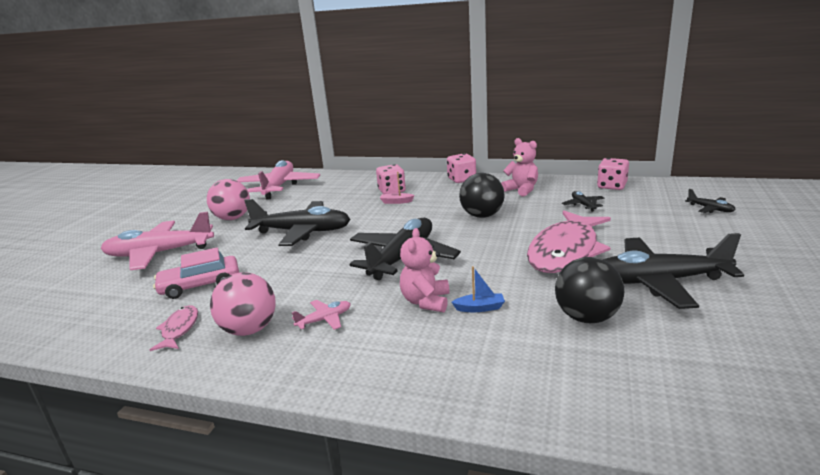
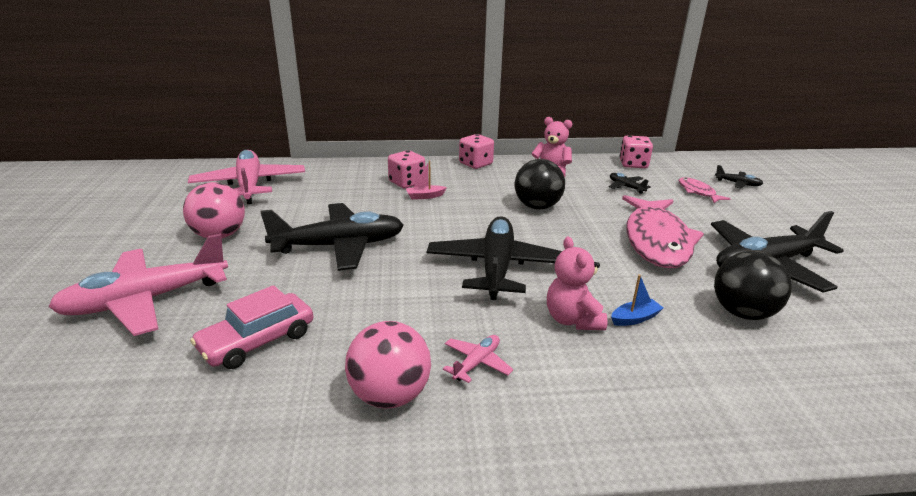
camera: 25 degrees left, 5 degrees up
pink fish [150,305,198,351] -> pink fish moved to [679,177,730,203]

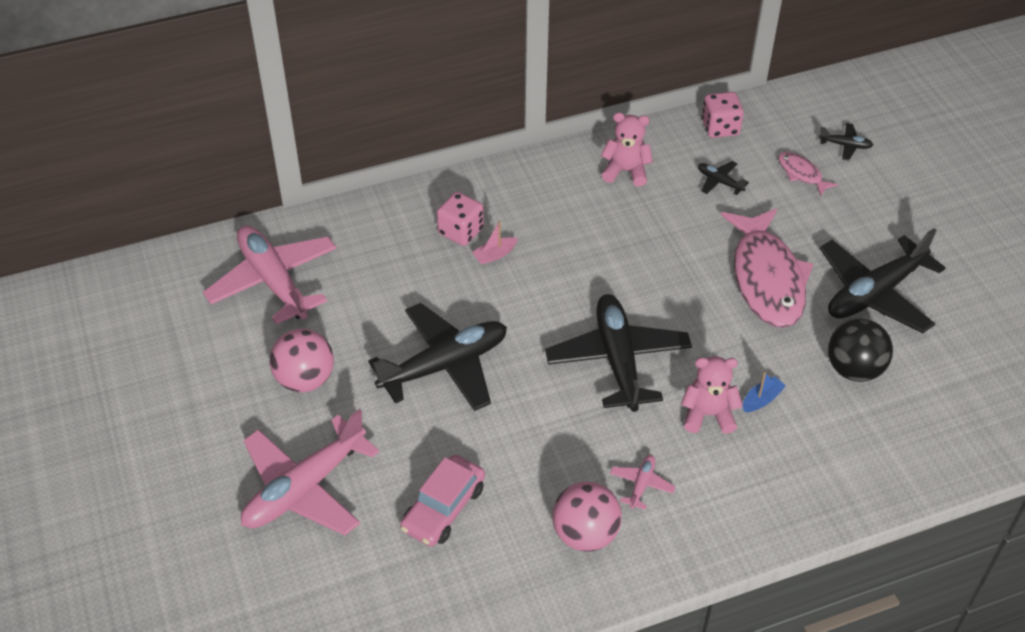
camera: 15 degrees left, 20 degrees up
pink dice [459,134,494,169] -> none
black ball [515,159,565,210] -> none
pink teddy bear [547,237,607,330] -> pink teddy bear turned 120 degrees clockwise [681,356,743,434]

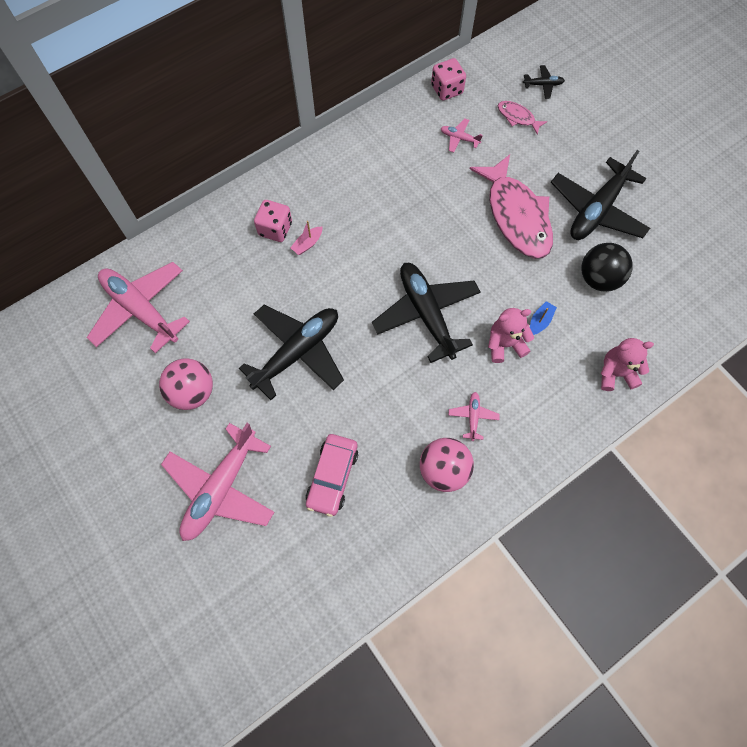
camera: 15 degrees left, 20 degrees up
pink teddy bear [601,112,653,187] -> pink teddy bear moved to [601,338,654,391]
black plane [698,161,749,195] -> pink plane [441,118,483,153]

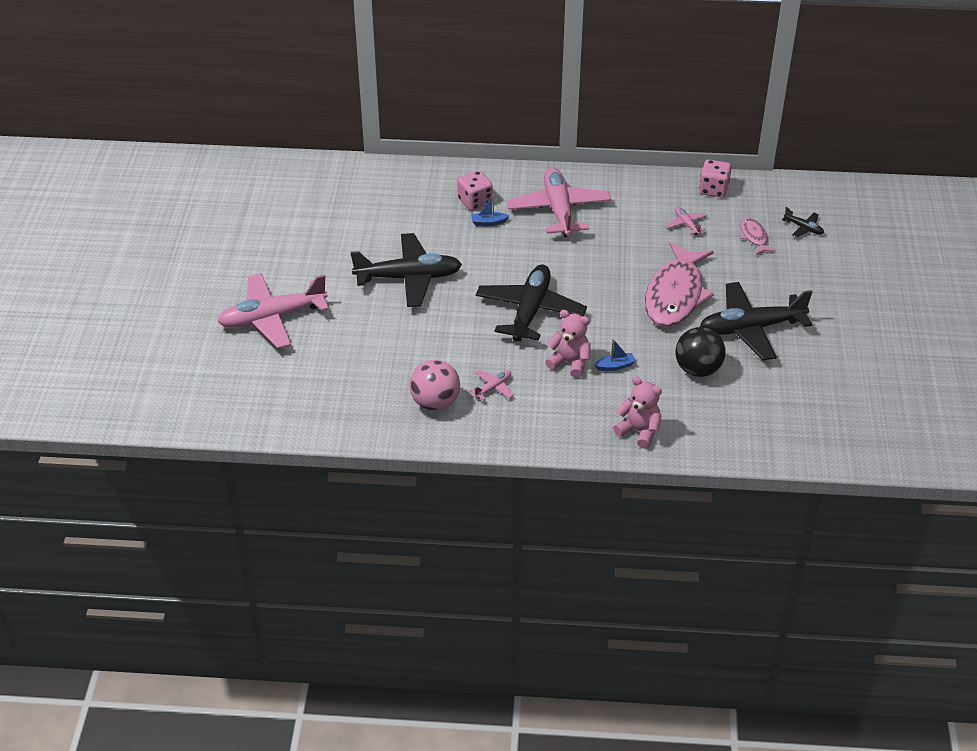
camera: 40 degrees right, 25 degrees down
pink plane [87,262,190,353] -> pink plane moved to [507,167,611,237]
pink ball [159,358,213,410] -> none
pink boat [290,221,322,255] -> blue boat [471,195,509,226]
pink car [306,434,358,517] -> none

